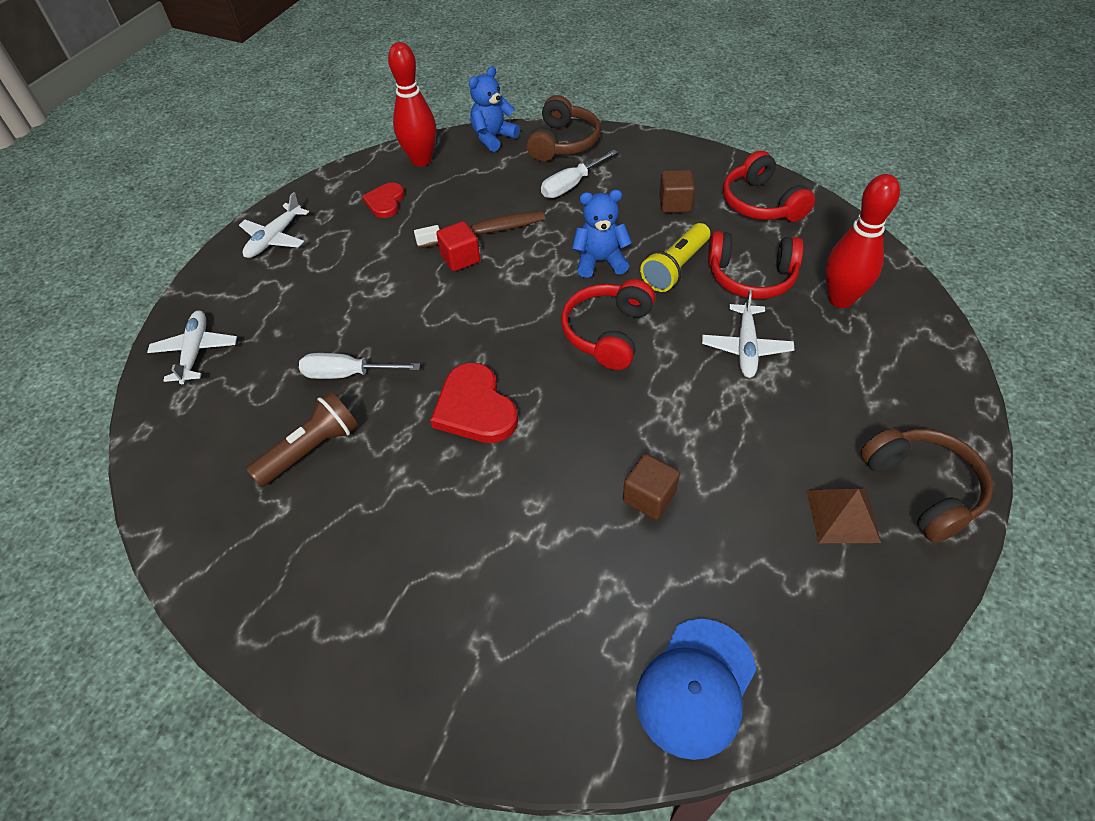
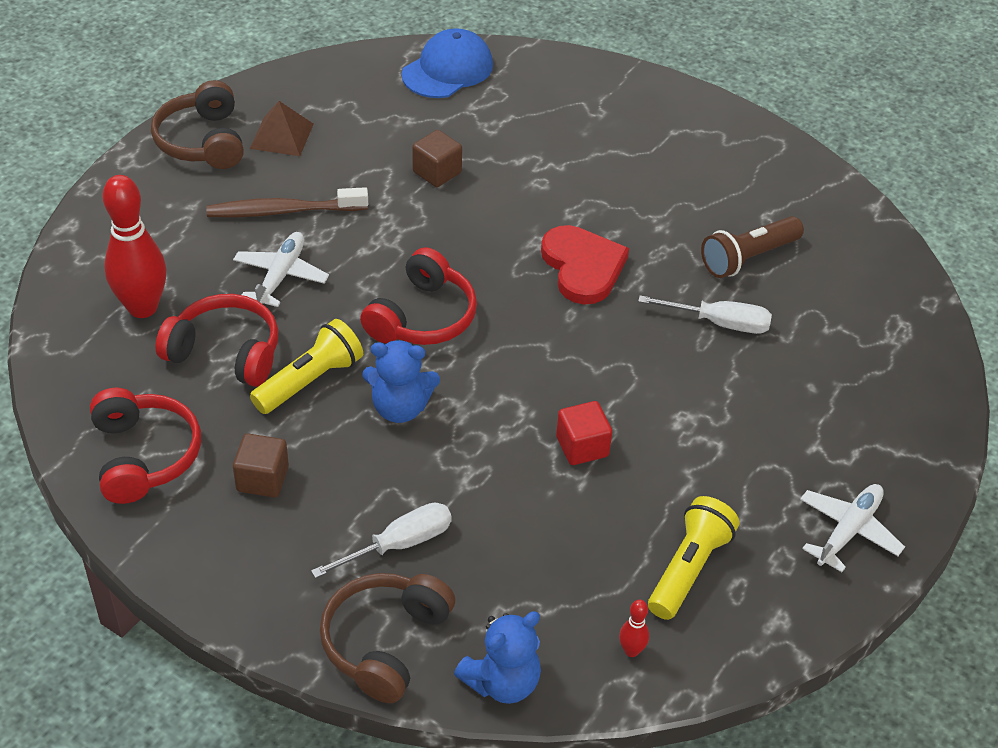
camera: 175 degrees left, 5 degrees down
white plane [147,310,237,384] -> none
red heart [362,183,404,218] -> yellow flashlight [648,496,739,620]
red bowling pin [388,42,436,167] -> red bowling pin [619,600,649,657], size x0.43
brown toothbrush [414,211,545,248] -> brown toothbrush moved to [206,187,368,218]

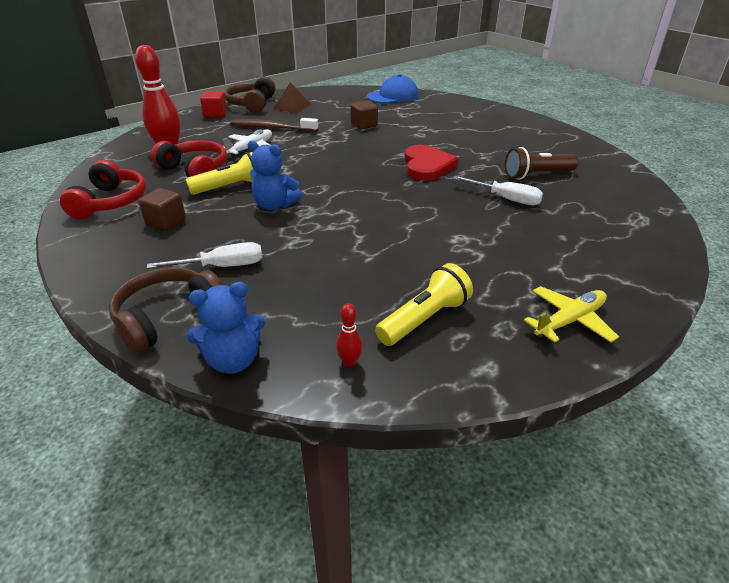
camera: 20 degrees right, 10 degrees down
red headphones [360,247,477,345] -> none
red cube [556,401,612,465] -> red cube moved to [200,91,227,118]
white plane [800,484,905,572] -> yellow plane [524,286,619,343]

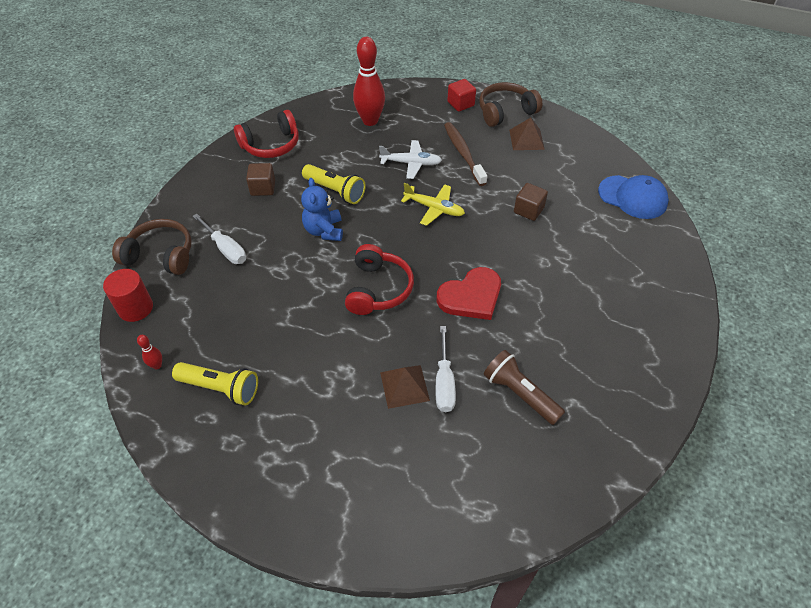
camera: 60 degrees right, 15 degrees up
red headphones [151,140,227,177] -> red headphones moved to [345,244,414,315]
blue teddy bear [187,282,265,374] -> red cylinder [103,269,153,322]
yellow plane [524,286,619,343] -> yellow plane moved to [401,183,465,226]
none -> brown pyramid [380,365,430,409]

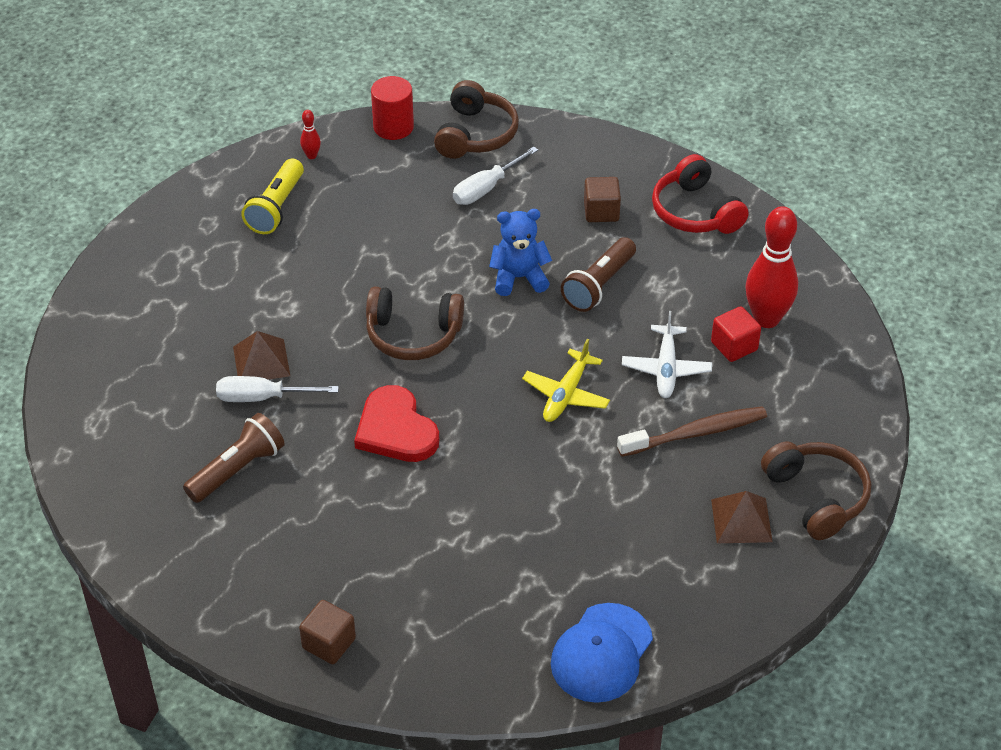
camera: 90 degrees right, 5 degrees down
yellow flashlight [302,164,366,204] -> brown flashlight [561,237,636,312]
red headphones [345,244,414,315] -> brown headphones [366,286,464,360]
red cube [447,79,476,112] -> red cube moved to [711,306,761,362]
brown cube [514,183,548,221] -> brown cube moved to [299,600,356,664]

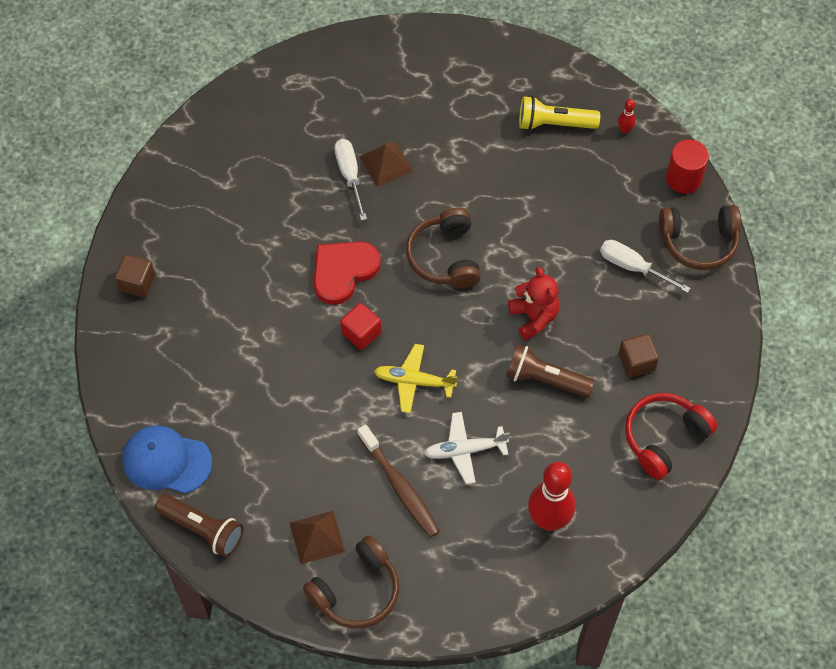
camera: 75 degrees right, 15 degrees up
brown flashlight [183,413,285,503] -> brown flashlight moved to [155,494,243,557]
blue teddy bear [489,209,552,296] -> red teddy bear [508,267,559,341]
red cube [711,306,761,362] -> red cube moved to [340,303,381,350]

